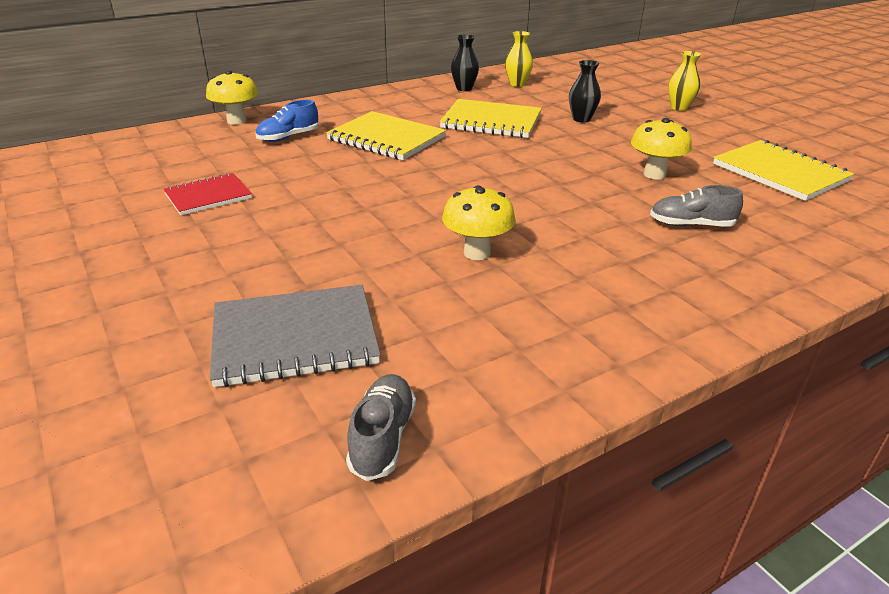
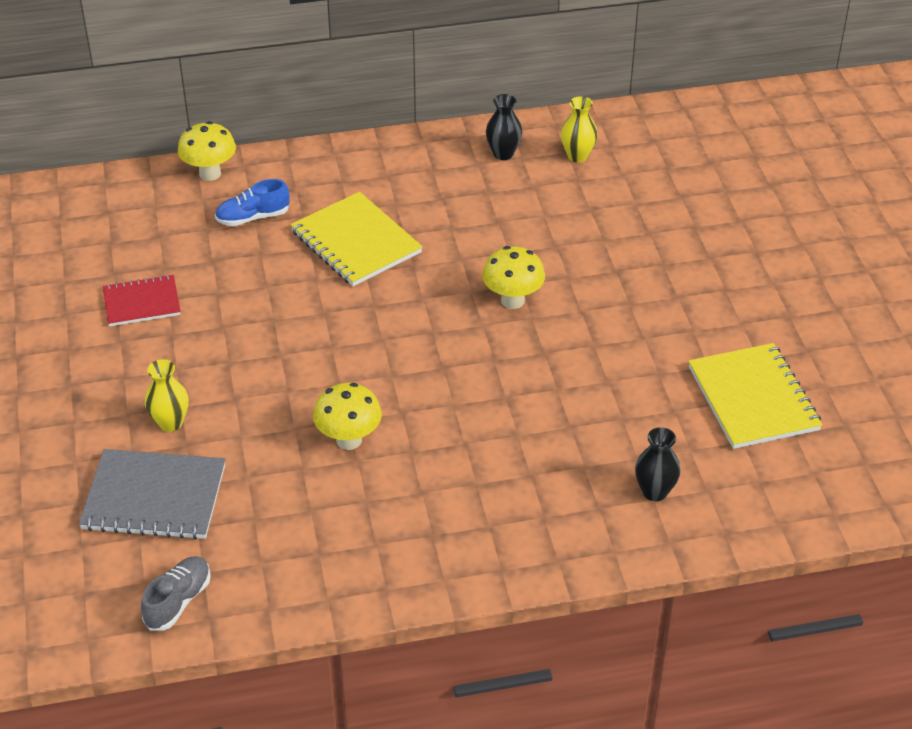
camera: 20 degrees right, 10 degrees up
yellow notebook [440,99,542,138] -> none
black vase [569,60,601,123] -> black vase moved to [635,427,681,501]
yellow mushroom [631,118,692,180] -> yellow mushroom moved to [482,246,545,309]
grey shoe [650,185,743,227] -> none
yellow vase [668,51,701,111] -> yellow vase moved to [145,359,189,432]

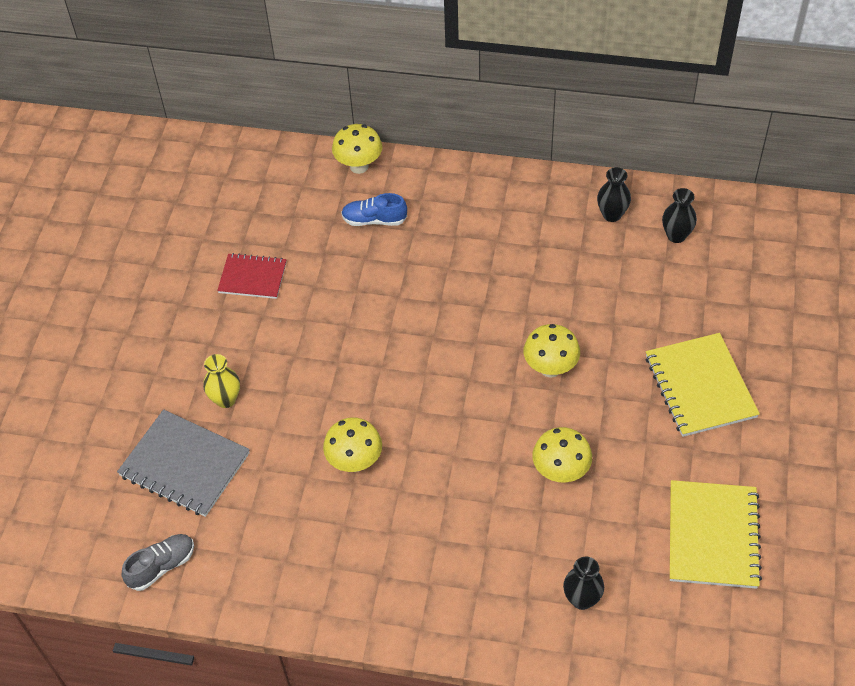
camera: 25 degrees right, 10 degrees up
yellow notebook [291,192,423,286] -> yellow notebook moved to [646,333,760,437]
yellow vase [561,96,598,163] -> black vase [662,188,697,243]
none -> yellow mushroom [532,427,592,482]

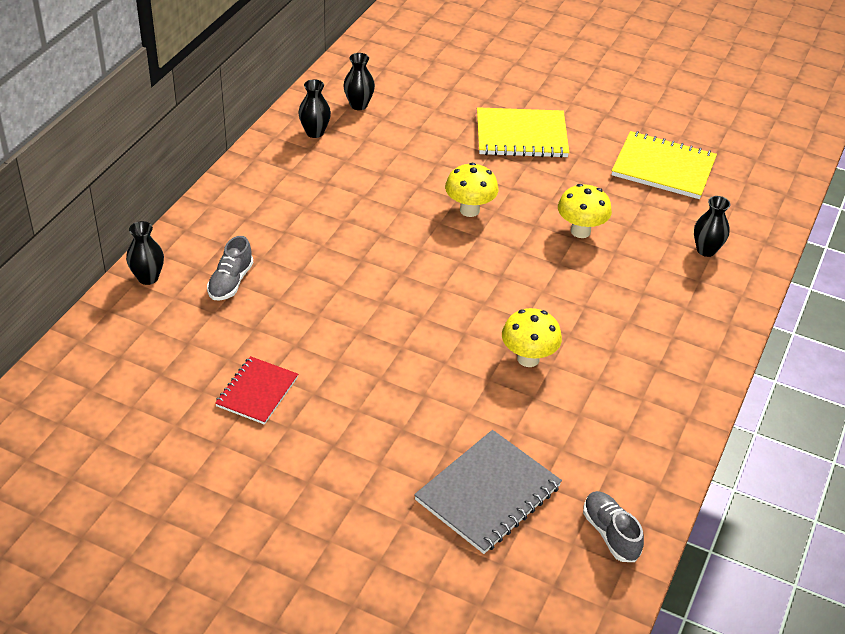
camera: 80 degrees left, 10 degrees down
yellow vase [203,354,240,408] -> none
yellow mushroom [332,124,382,174] -> black vase [126,221,164,285]
blue shoe [341,193,407,226] -> grey shoe [207,236,253,300]

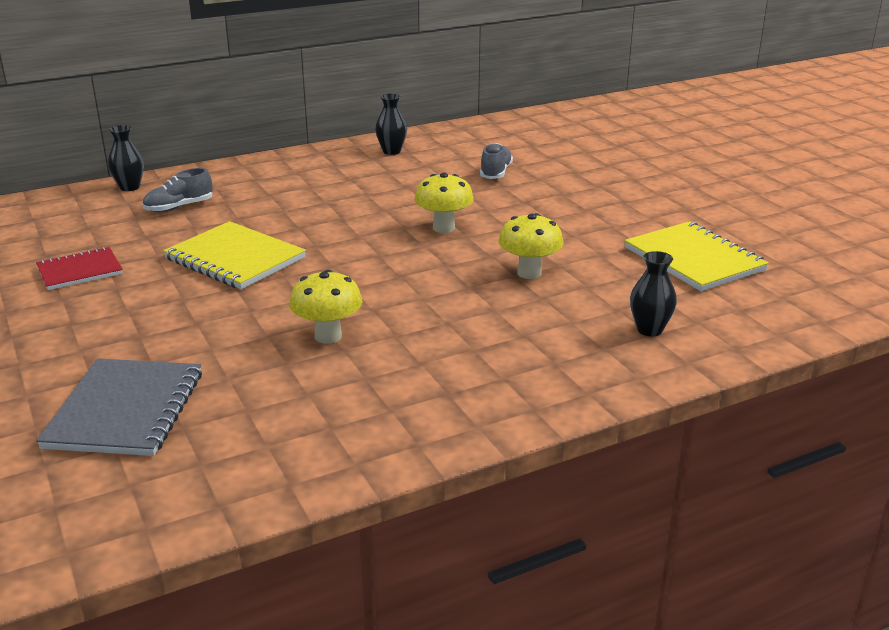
camera: 40 degrees right, 15 degrees down
black vase [344,53,375,110] -> none
grey notebook [414,430,562,554] -> grey notebook turned 75 degrees counterclockwise [36,358,202,456]
yellow notebook [477,107,569,158] -> yellow notebook moved to [163,221,306,289]
grey shoe [583,491,644,562] -> grey shoe moved to [480,143,513,179]

